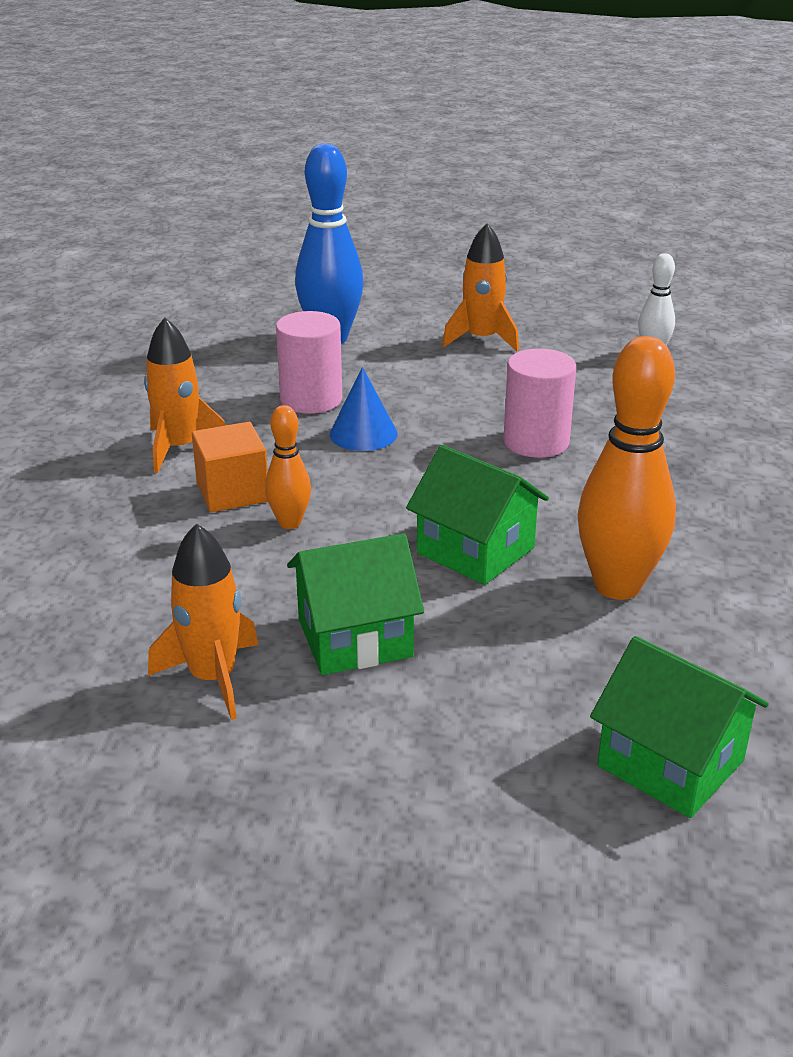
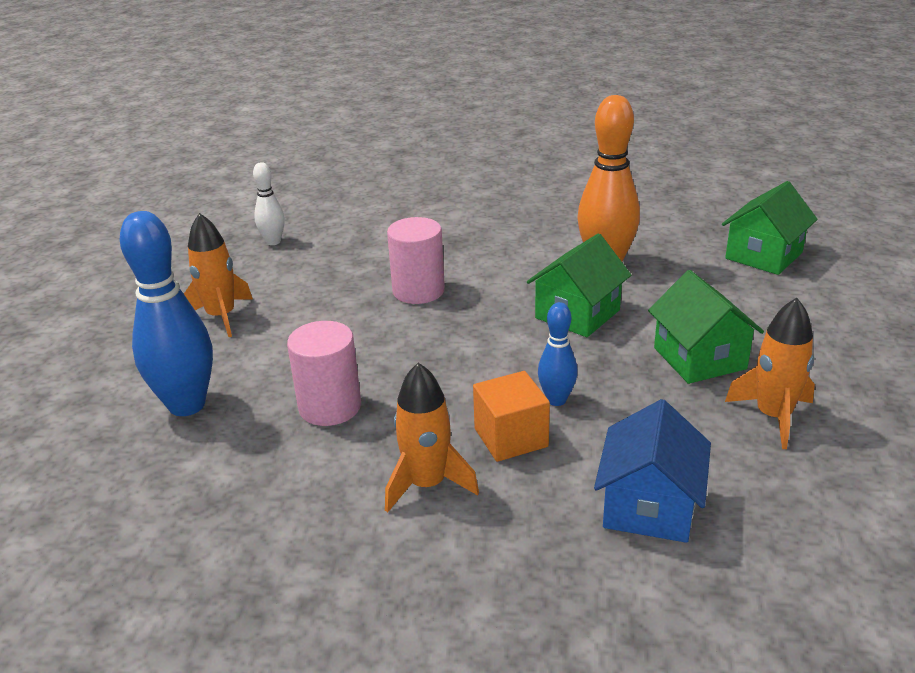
camera: 90 degrees left, 0 degrees up
orange bowling pin [265,405,311,529] -> blue bowling pin [538,302,578,406]
blue cone [330,367,397,451] -> none
none -> blue house [594,399,711,543]

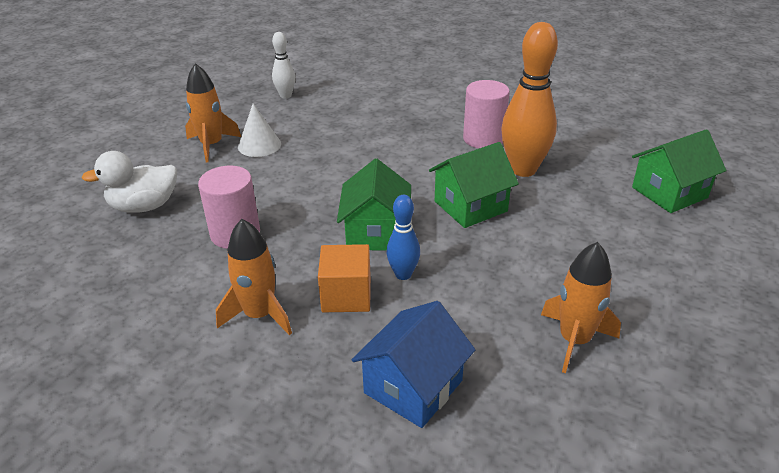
camera: 20 degrees right, 5 degrees up
blue bowling pin [120,211,213,416] -> white duck [81,151,177,213]
pink cylinder [387,217,445,304] -> pink cylinder moved to [463,80,510,148]
green house [648,270,764,384] -> green house moved to [337,159,411,251]
none -> white cone [238,103,281,157]

